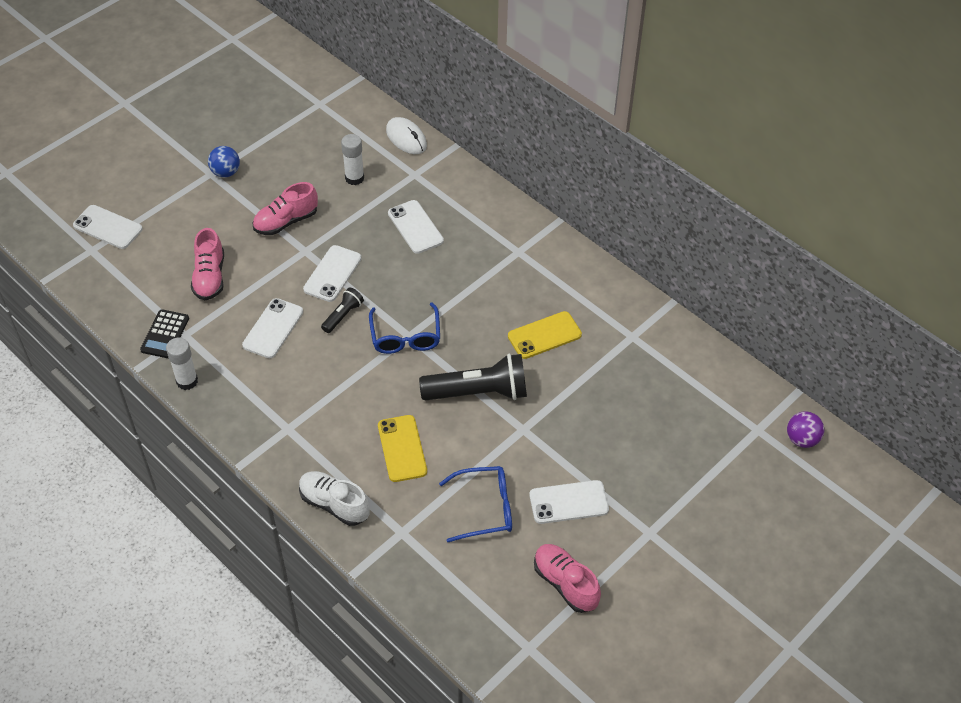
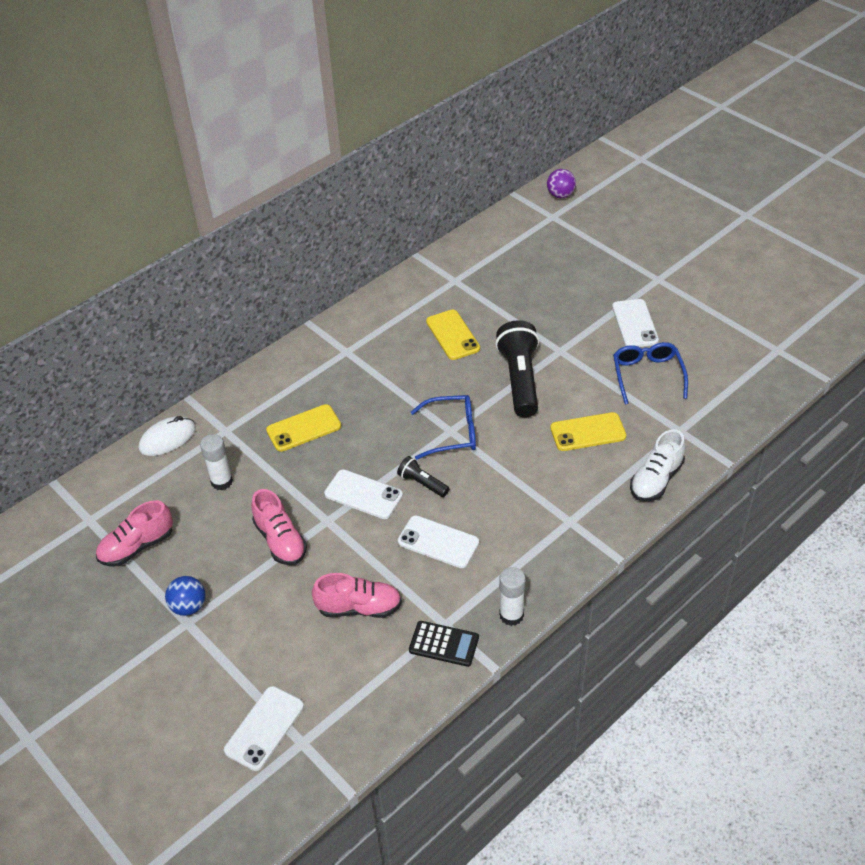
camera: 85 degrees left, 5 degrees down
white phone [388,200,444,254] -> yellow phone [266,404,341,452]
pink shoe [534,544,601,613] -> pink shoe moved to [96,500,173,567]

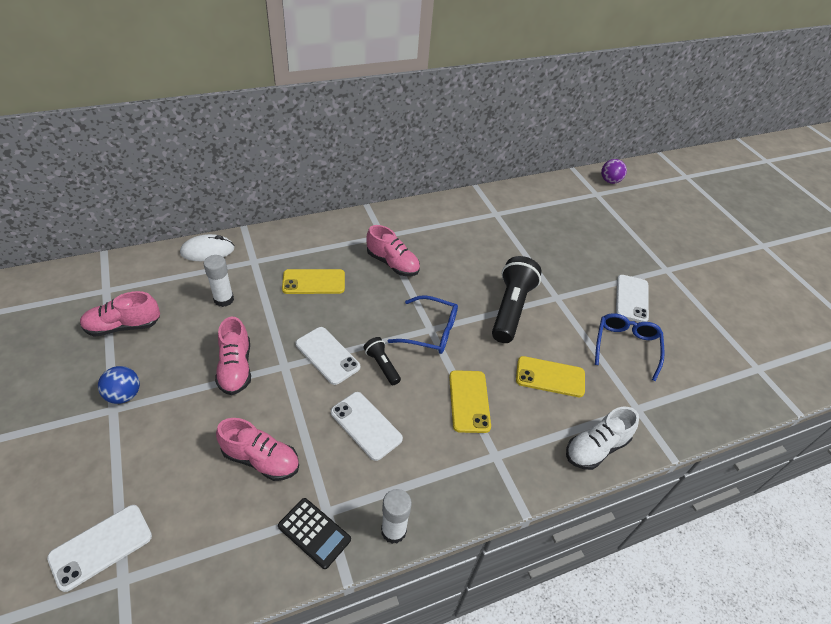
camera: 15 degrees right, 0 degrees up
yellow phone [426,310,480,360] -> yellow phone moved to [449,370,491,433]
none -> pink shoe [366,225,420,276]

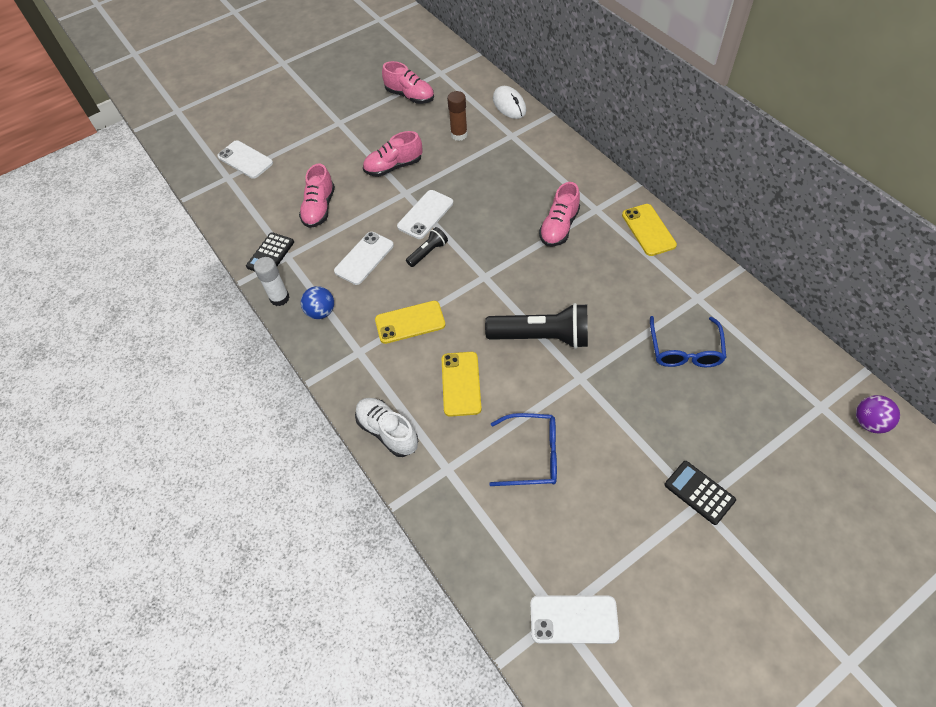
camera: 85 degrees right, 10 degrees up
pink shoe [80,291,160,337] -> pink shoe turned 150 degrees clockwise [382,61,434,104]
blue ball [98,366,140,404] -> blue ball moved to [301,286,334,319]
white glue stick [204,255,234,307] -> brown glue stick [447,91,468,141]
yellow phone [282,269,345,294] -> yellow phone moved to [622,204,677,256]
blue glasses [388,295,458,354] -> blue glasses moved to [650,316,727,367]
white phone [616,275,649,322] -> white phone moved to [530,596,619,644]
none -> black calculator [665,461,736,525]

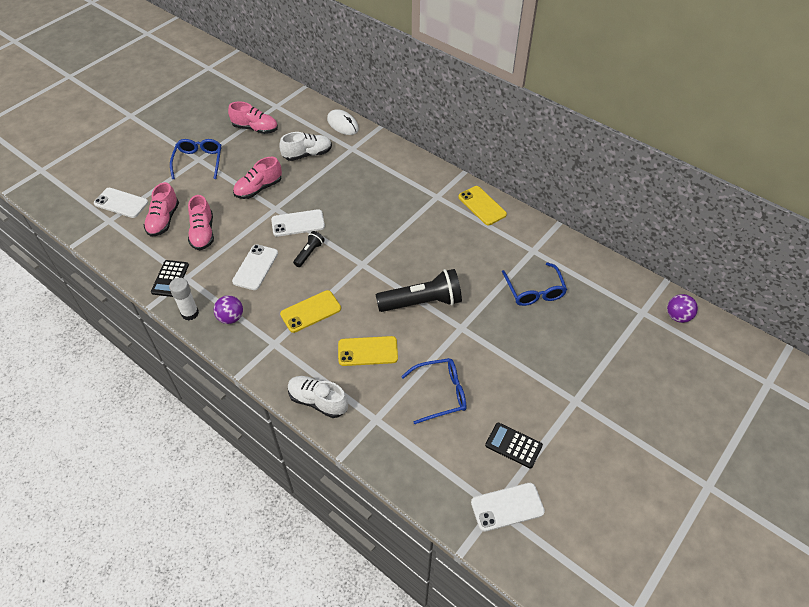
camera: 20 degrees left, 5 degrees down
blue ball [301,286,334,319] -> purple ball [214,295,243,324]
white phone [397,190,453,239] -> white phone turned 60 degrees clockwise [271,209,325,237]
yellow phone [442,352,482,417] -> yellow phone turned 75 degrees counterclockwise [338,336,398,366]
brown glue stick [447,91,468,141] -> white shoe [279,132,332,161]
pink shoe [539,182,580,246] -> pink shoe moved to [144,182,179,237]
black calculator [665,461,736,525] -> black calculator moved to [485,422,543,468]
none -> blue glasses [170,139,221,179]

